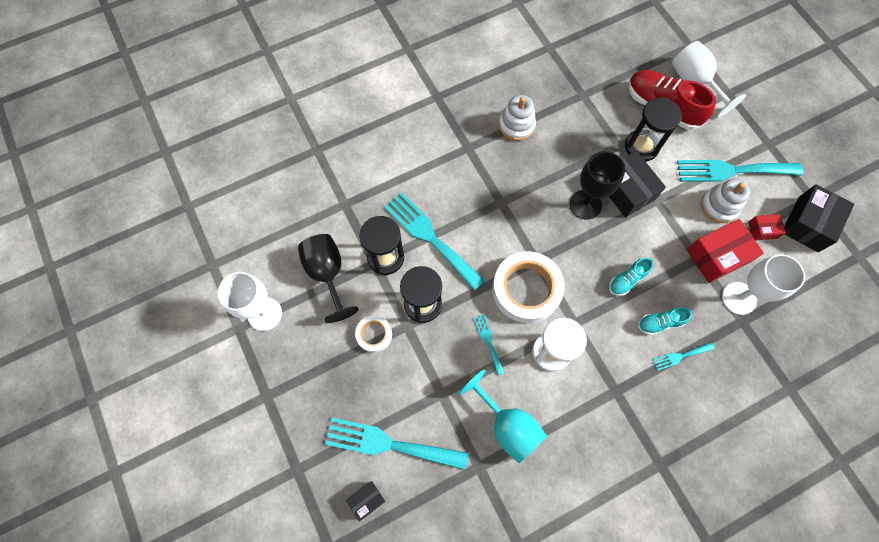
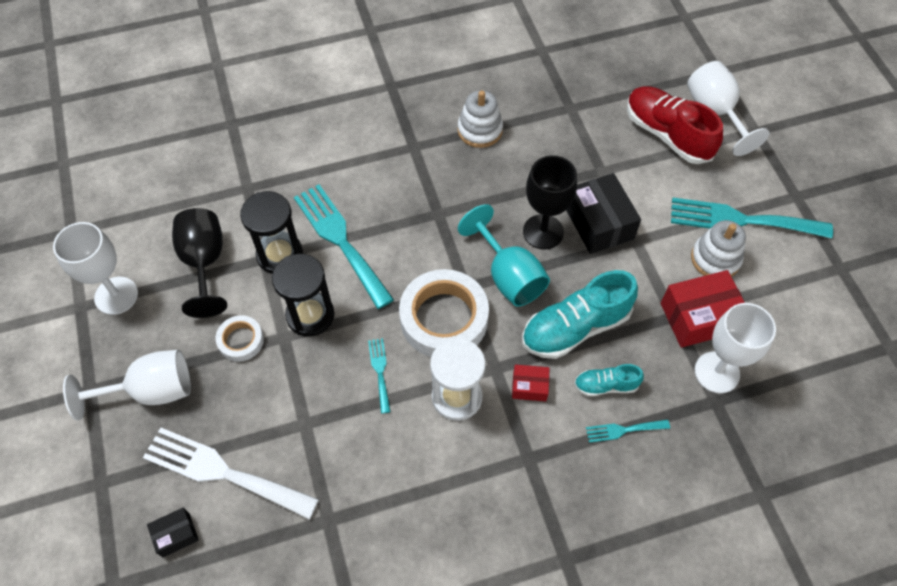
camera: 10 degrees right, 10 degrees down
turquoise fork [325,417,468,470] -> white fork [143,428,319,520]
turquoise goblet [458,369,547,463] -> turquoise goblet moved to [458,204,550,307]
turquoise shoe [609,258,653,296] -> turquoise shoe [522,270,638,359], size x1.92
black hourglass [625,98,682,162] -> none
red box [748,214,786,241] -> red box moved to [512,364,550,401]
black box [784,184,854,252] -> none
none -> white goblet [63,350,191,421]

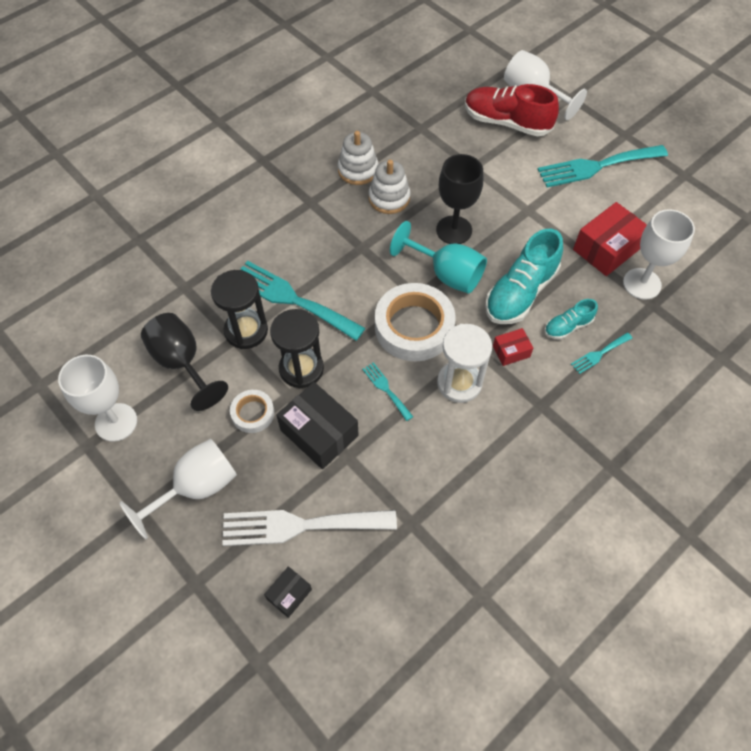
camera: 25 degrees left, 0 degrees up
black box [566,173,641,254] -> black box moved to [276,382,359,469]
white stacking toy [691,220,746,277] -> white stacking toy moved to [369,160,410,214]

